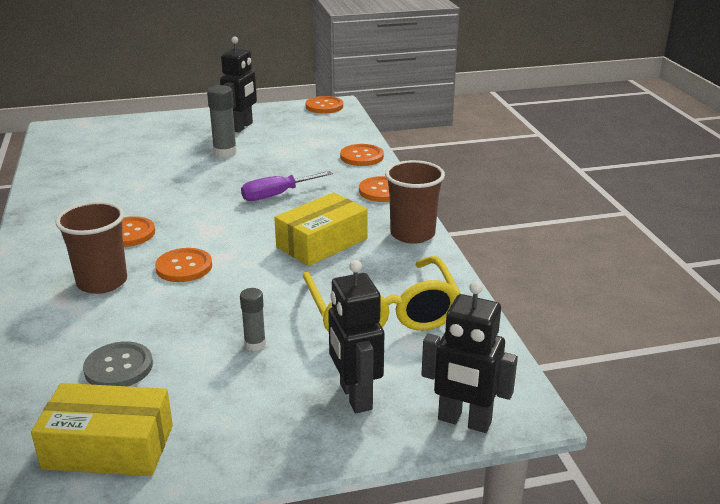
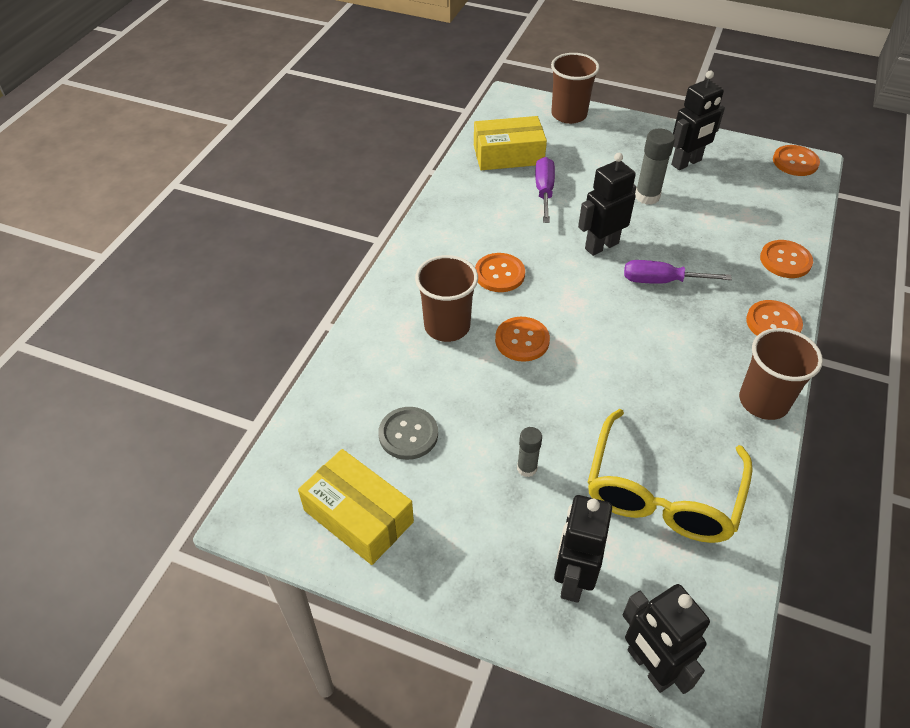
camera: 35 degrees right, 20 degrees up
yellow box [274,192,368,266] -> yellow box moved to [474,116,547,170]
none -> purple screwdriver [535,157,555,223]
none -> brown cup [551,53,599,124]
none -> black robot [578,153,636,256]

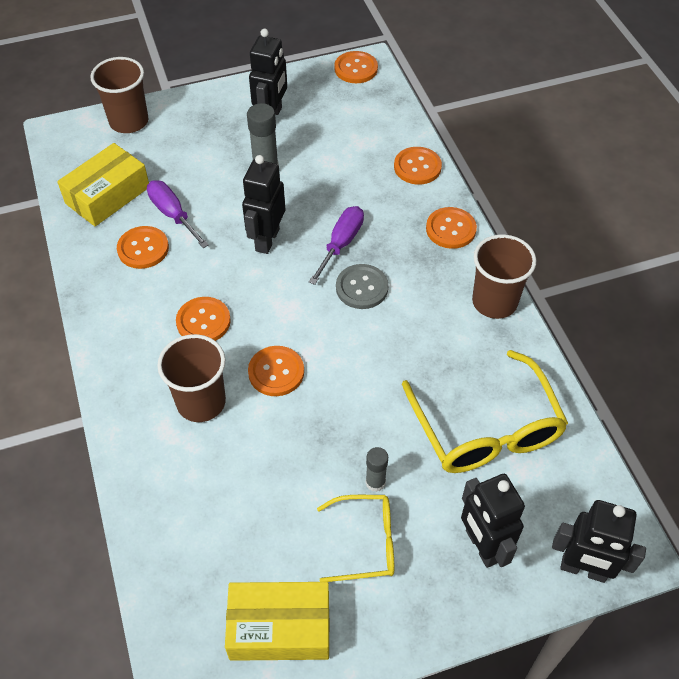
camera: 40 degrees left, 5 degrees up
grey button [378,407,438,460] -> grey button moved to [336,264,389,309]
purple screwdriver [624,260,732,284] -> purple screwdriver turned 150 degrees clockwise [309,206,364,285]
none -> orange button [117,226,169,269]
none -> yellow glasses [317,495,394,582]

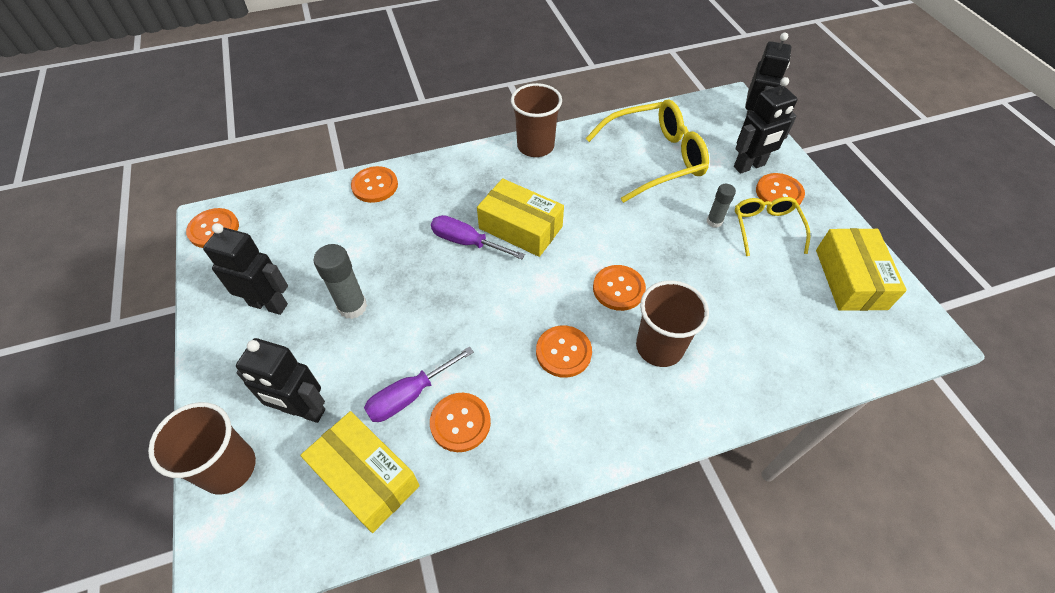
camera: 90 degrees left, 0 degrees up
black robot [242,155,285,254] -> black robot moved to [236,338,325,423]
grey button [336,264,389,309] -> yellow box [477,178,564,257]
orange button [426,207,477,249] -> orange button moved to [756,173,805,205]

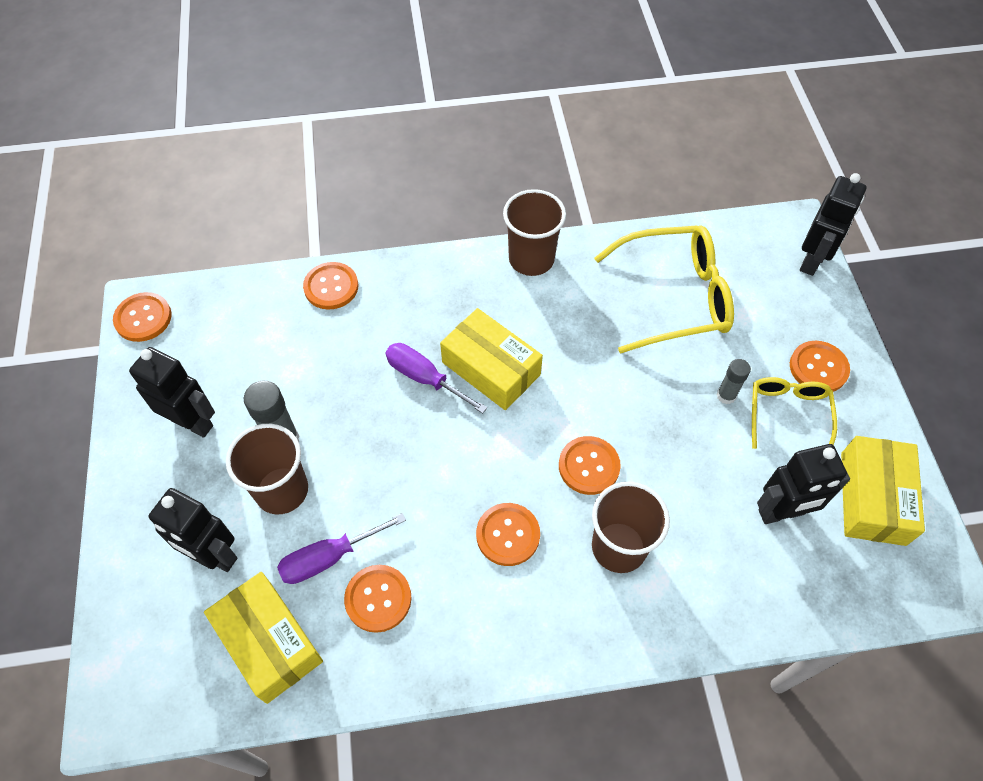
camera: 10 degrees right, 5 degrees up
brown cup [148,402,256,495] -> brown cup moved to [226,424,308,514]
black robot [734,77,798,174] -> black robot moved to [757,444,850,524]

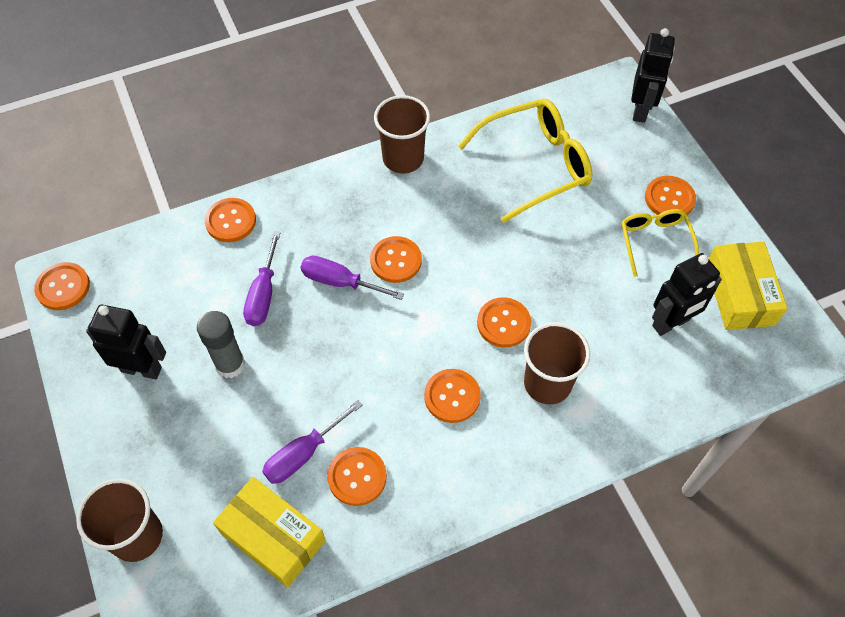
camera: 15 degrees left, 0 degrees up
black robot [149,488,237,572] -> none
brown cup [226,424,308,514] -> brown cup moved to [76,479,163,562]
yellow box [440,308,543,410] -> orange button [370,236,422,283]
grey glue stick [717,359,751,404] -> none
none -> purple screwdriver [243,231,281,326]

